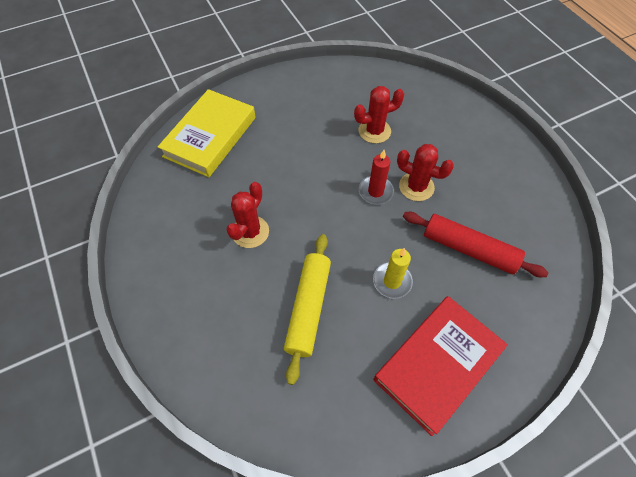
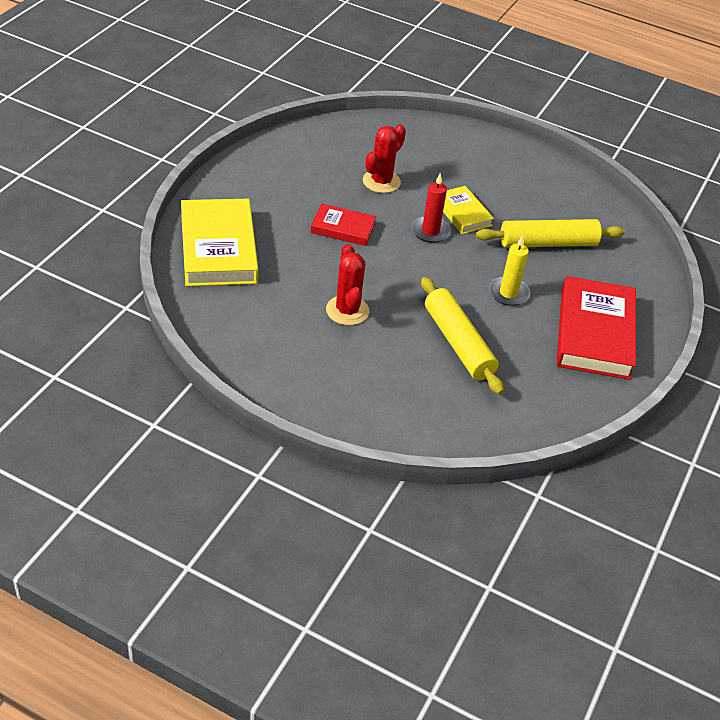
camera: 40 degrees left, 15 degrees down
red cactus [397,144,454,201] -> yellow book [443,186,494,234]
red rolling pin [403,212,548,277] -> yellow rolling pin [476,219,625,248]
none -> red book [310,203,376,246]

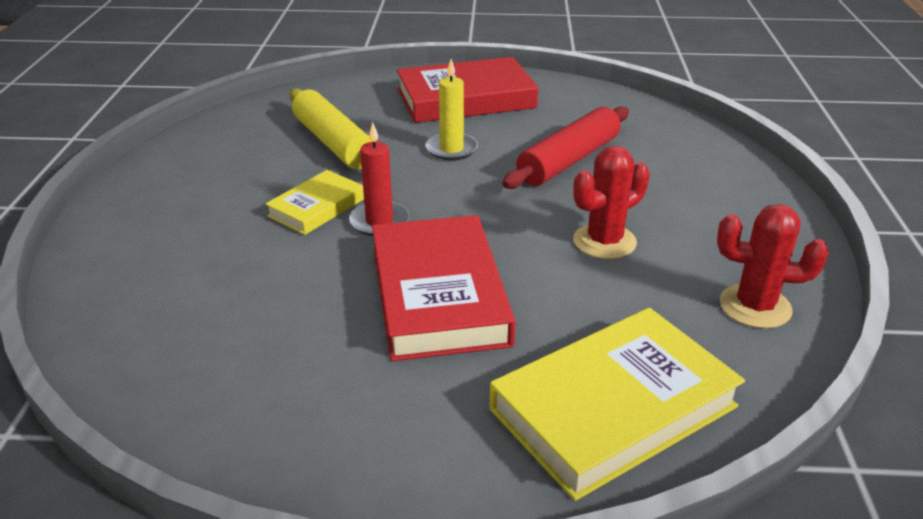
camera: 110 degrees left, 10 degrees down
red book [310,203,376,246] -> red book [372,215,515,361], size x1.83
red cactus [363,124,406,193] -> red cactus moved to [717,204,829,329]
yellow rolling pin [421,277,504,395] -> red rolling pin [502,106,629,189]

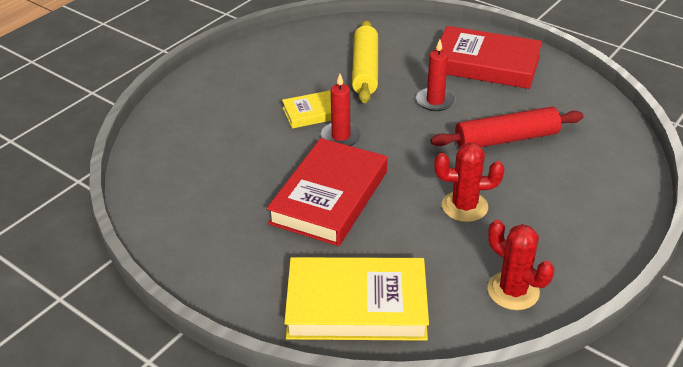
camera: 35 degrees right, 5 degrees up
yellow candle [426,59,478,160] -> red candle [416,40,456,111]

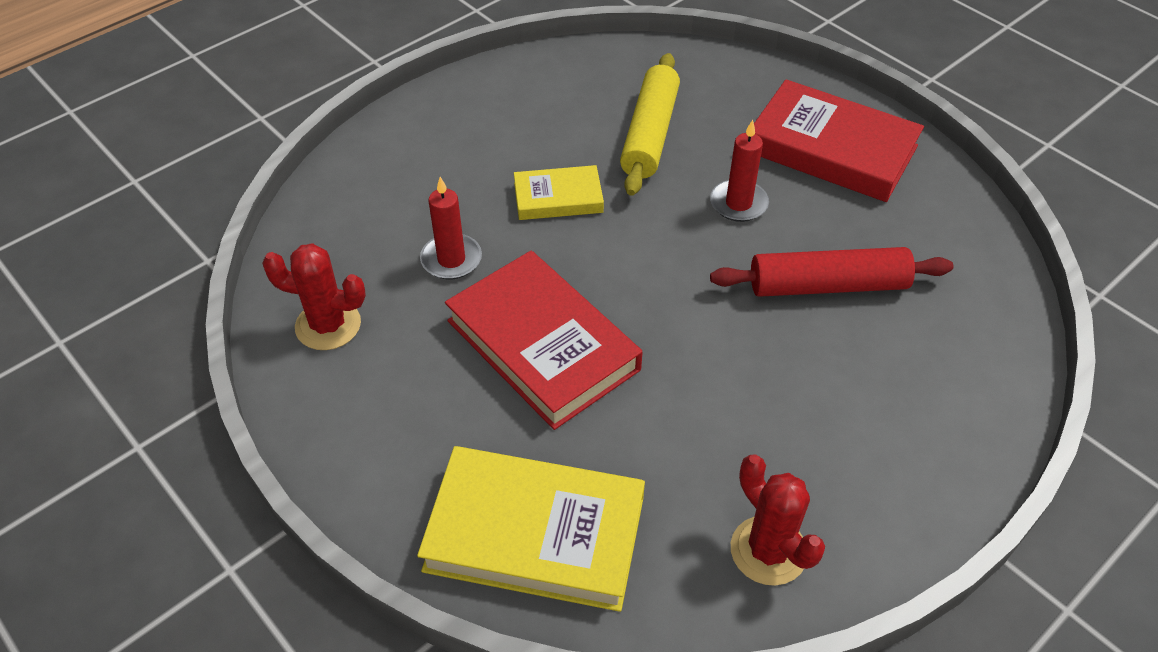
camera: 10 degrees right, 10 degrees up
red book [267,138,387,246] -> red book turned 75 degrees counterclockwise [445,251,643,430]
red candle [320,74,362,146] -> red candle moved to [420,177,482,279]
red cactus [434,143,504,222] -> red cactus moved to [262,243,366,350]

